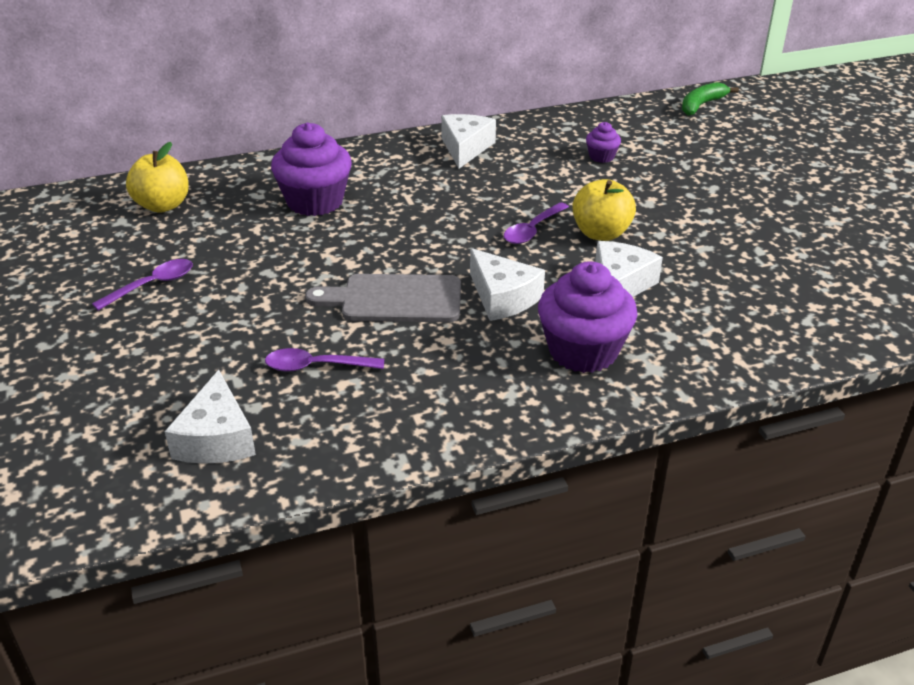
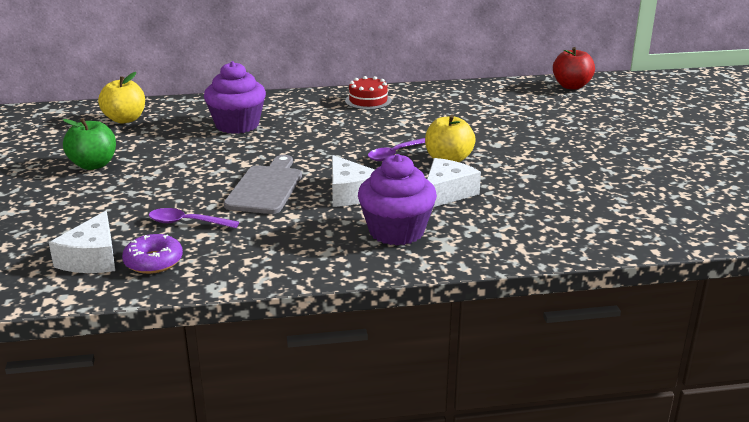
camera: 10 degrees right, 10 degrees down
purple spoon [92,259,193,311] -> green apple [63,118,116,170]
grey cutting board [305,274,461,322] -> grey cutting board turned 90 degrees clockwise [224,155,302,214]
white cheese [441,114,496,169] -> red cake [345,76,392,110]
purple cupcake [586,122,621,163] -> none
green banana [682,82,739,116] -> red apple [553,47,595,90]
none -> purple donut [122,234,183,274]

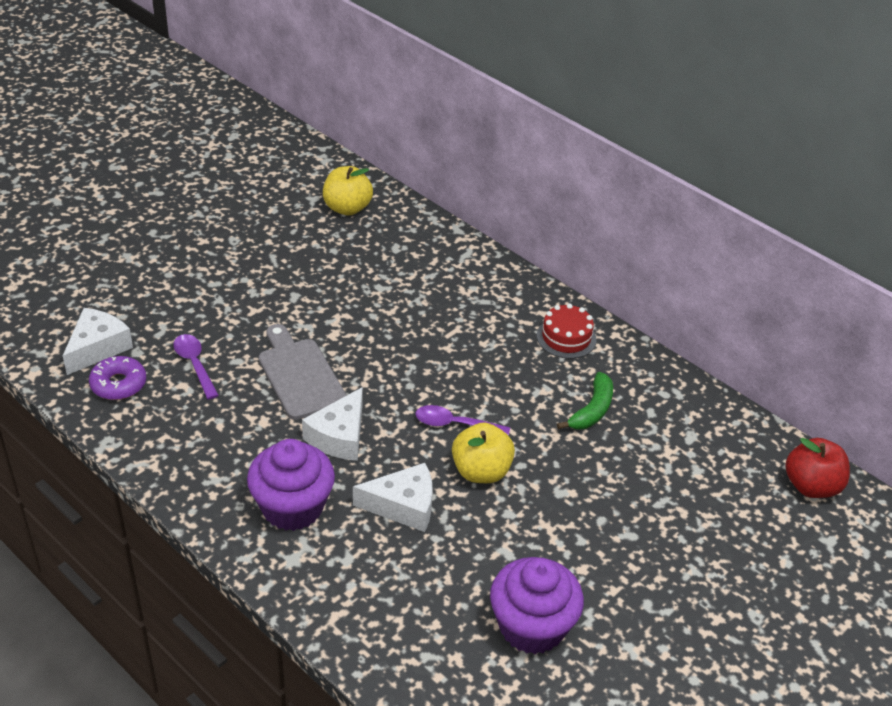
camera: 50 degrees right, 15 degrees up
white cheese [49,211,115,273] -> white cheese turned 150 degrees clockwise [63,308,133,375]
green apple [63,118,116,170] -> none
purple cupcake [204,61,266,134] -> purple cupcake moved to [490,557,584,654]
grey cutting board [224,155,302,214] -> grey cutting board turned 90 degrees counterclockwise [259,324,347,420]
none -> green banana [557,372,613,430]

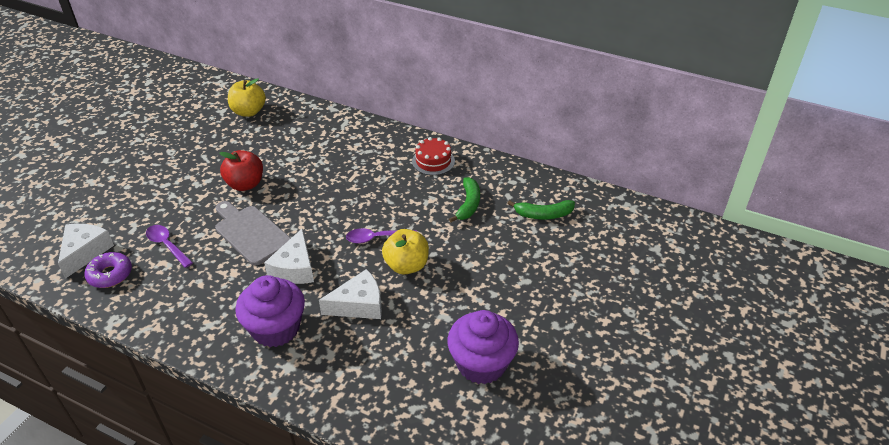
camera: 15 degrees left, 0 degrees up
red apple [785,438,850,498] -> red apple moved to [219,150,263,191]
none -> green banana [507,200,575,219]

